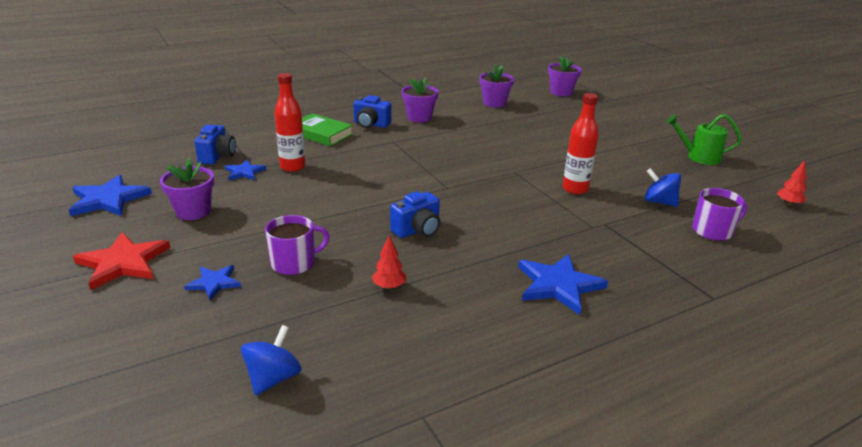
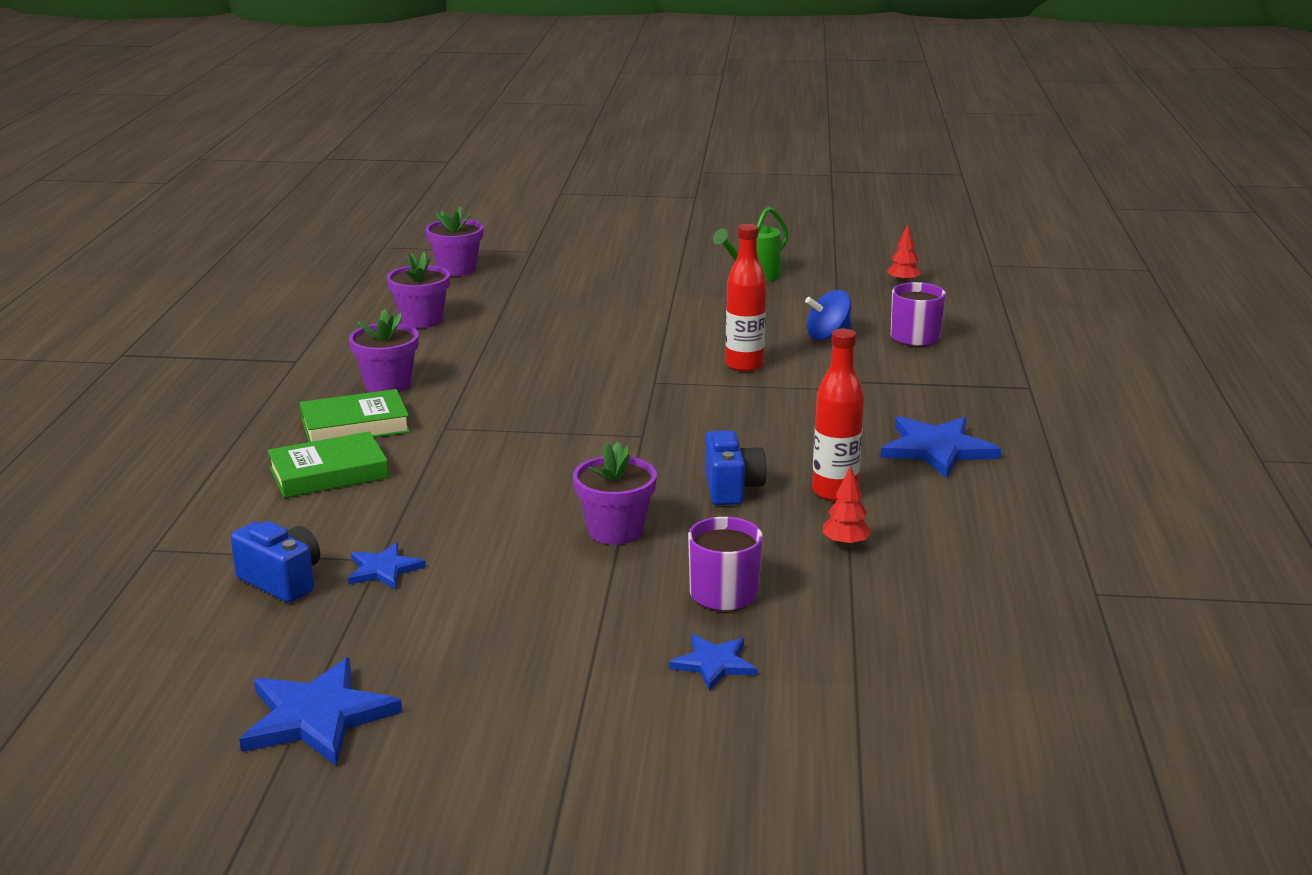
camera: 55 degrees left, 5 degrees down
red star [73,232,170,290] -> none
purple flower pot [160,158,214,220] -> purple flower pot moved to [573,442,657,545]
blue spinning top [241,325,302,396] -> none
red bottle [274,73,306,172] -> red bottle moved to [812,328,864,501]
blue camera [353,95,391,128] -> green book [300,389,410,442]

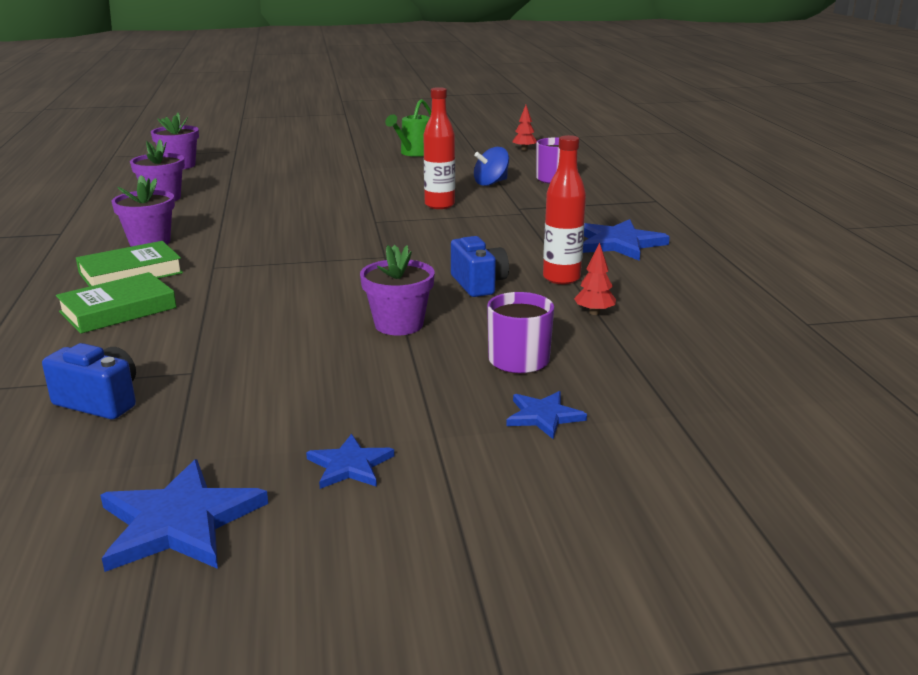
camera: 15 degrees left, 0 degrees up
blue star [348,542,426,590] -> blue star moved to [306,434,394,489]

